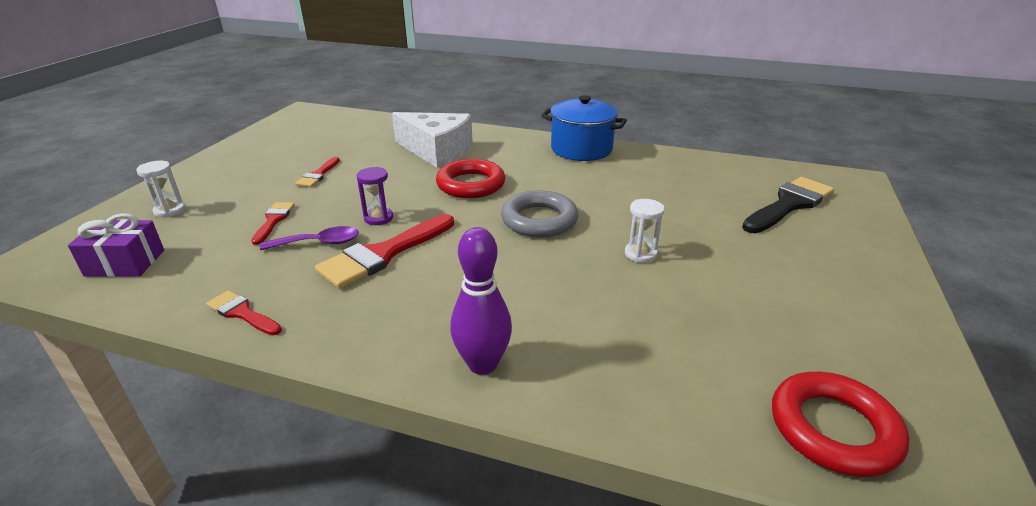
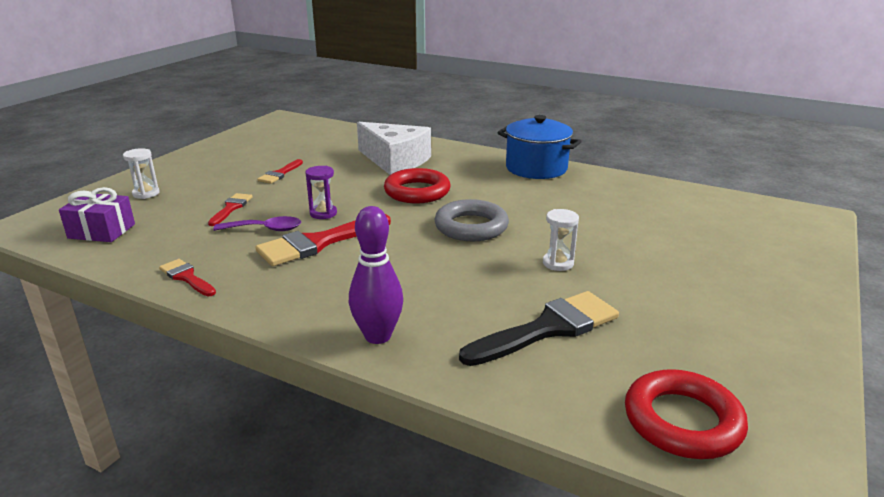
camera: 10 degrees right, 5 degrees down
black brush [742,177,834,233] -> black brush moved to [459,291,619,366]

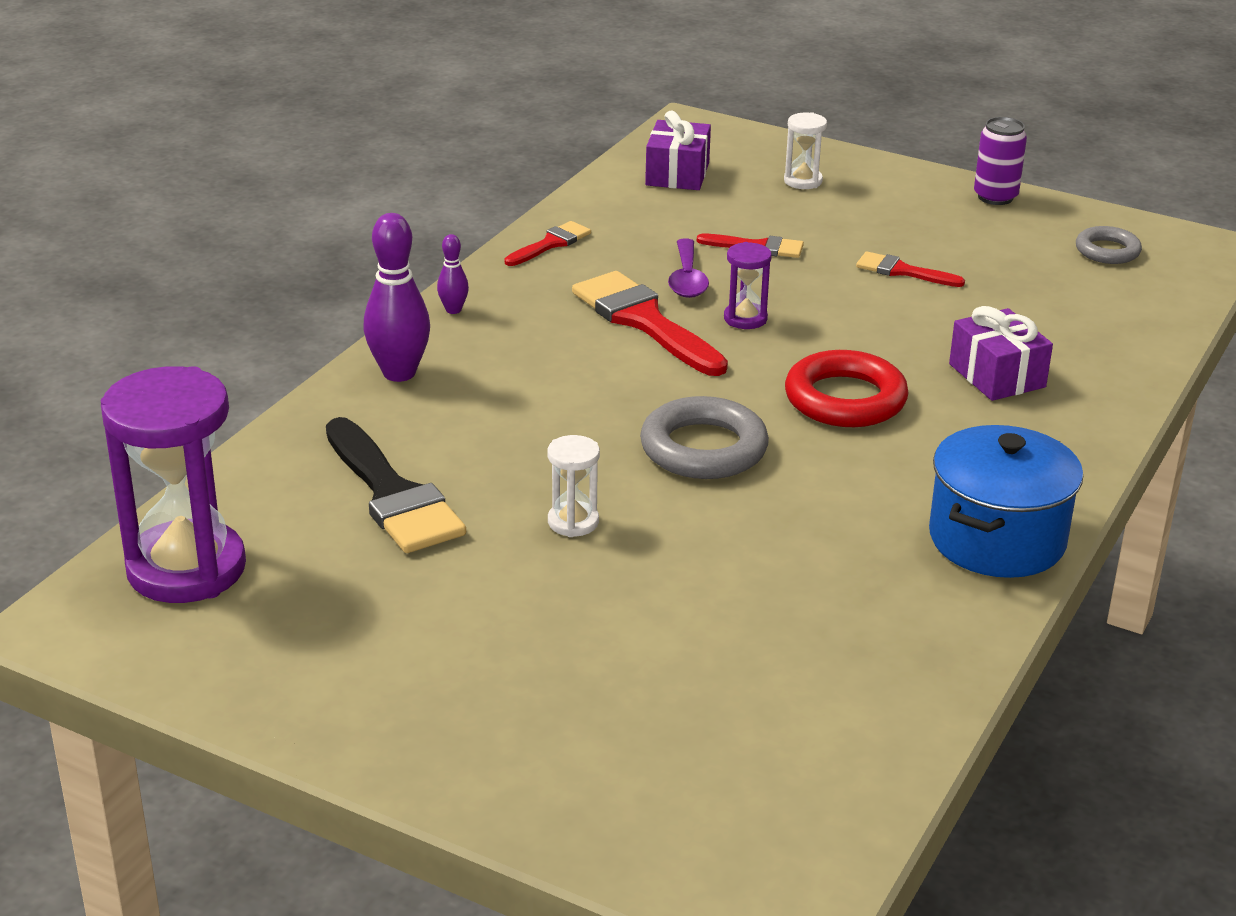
camera: 90 degrees right, 5 degrees up
white cheese [357,122,431,175] -> purple gift [949,306,1053,401]
red ring [625,369,748,459] -> purple hourglass [101,366,246,603]
none -> purple bowling pin [437,234,469,314]
none -> purple can [974,117,1027,205]
none -> grey ring [1076,226,1142,264]

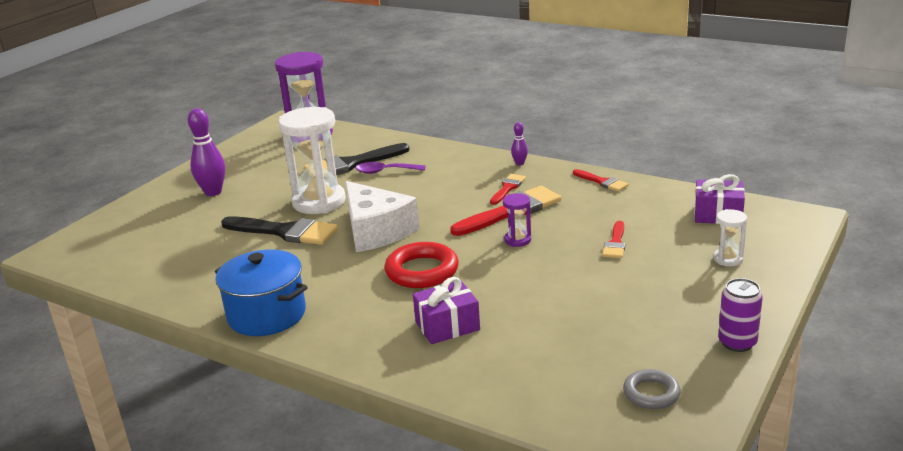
camera: 95 degrees right, 5 degrees down
purple bowling pin [363,213,430,382] -> purple bowling pin moved to [188,108,225,196]
white hourglass [547,435,600,537] -> white hourglass [278,107,346,214], size x2.21
grey ring [640,396,769,479] -> white cheese [345,181,419,252]
purple spoon [668,239,709,298] -> purple spoon moved to [355,162,426,174]
red brush [856,251,965,287] -> red brush moved to [490,174,526,205]
none -> black brush [221,216,338,245]

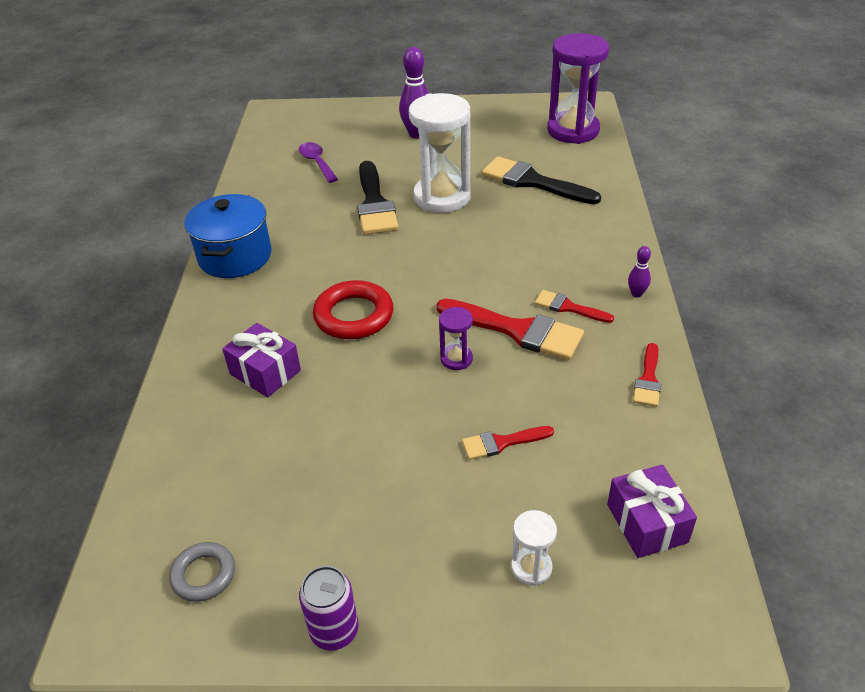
camera: 60 degrees right, 15 degrees up
white cheese [345,181,419,252] -> none
purple spoon [355,162,426,174] -> purple spoon moved to [299,142,338,183]
red brush [490,174,526,205] -> red brush turned 150 degrees counterclockwise [535,290,614,323]

